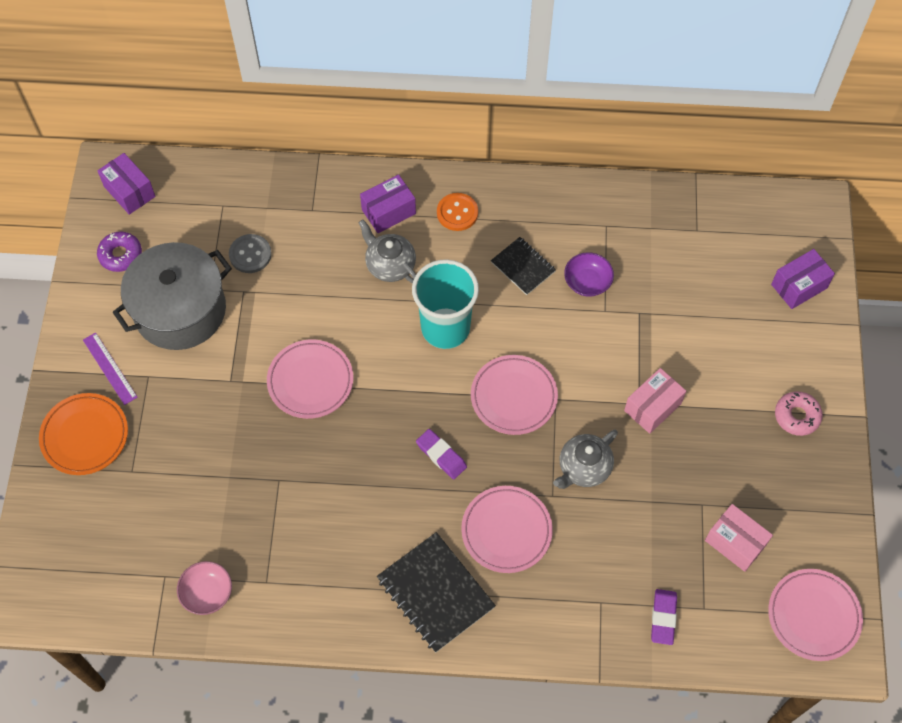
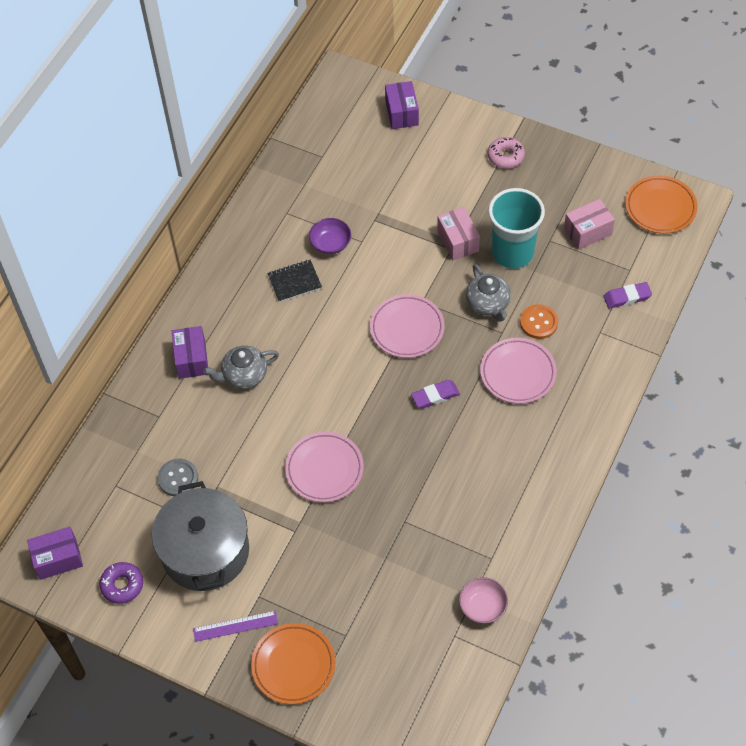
camera: 65 degrees left, 5 degrees down
black notebook [377,532,496,653] -> none
turquoise cup [412,259,479,349] -> turquoise cup moved to [488,188,545,269]
orange button [437,193,478,231] -> orange button moved to [520,304,558,339]
purple eraser [651,589,677,645] -> purple eraser turned 45 degrees counterclockwise [604,282,652,309]
pink plate [768,569,863,661] -> orange plate [625,175,698,234]

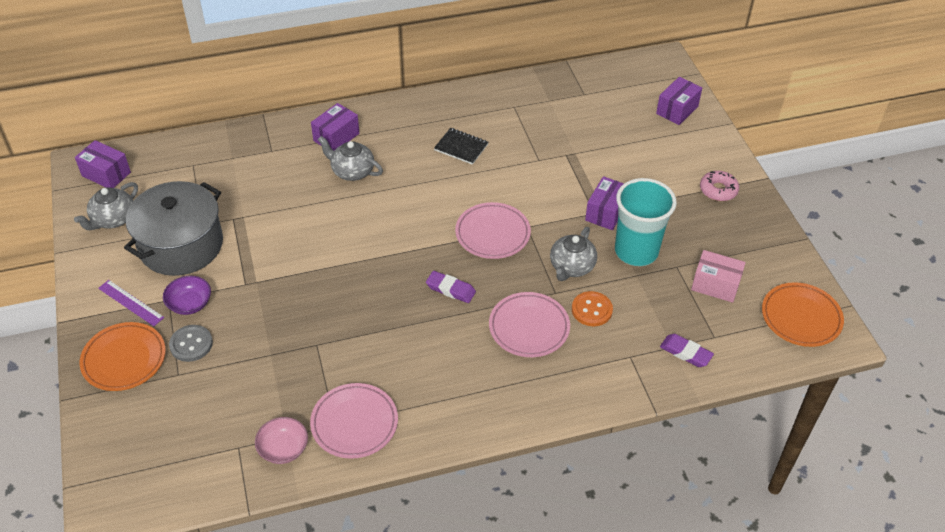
camera: 45 degrees right, 10 degrees down
purple donut [99,562,143,604] -> grey teapot [74,182,138,230]
grey button [158,459,198,496] -> grey button moved to [169,325,213,362]
pink plate [285,432,364,502] -> pink plate moved to [310,383,398,459]
purple bowl [309,218,351,254] -> purple bowl moved to [163,276,211,315]
pink box [437,207,480,260] -> purple box [585,176,624,230]

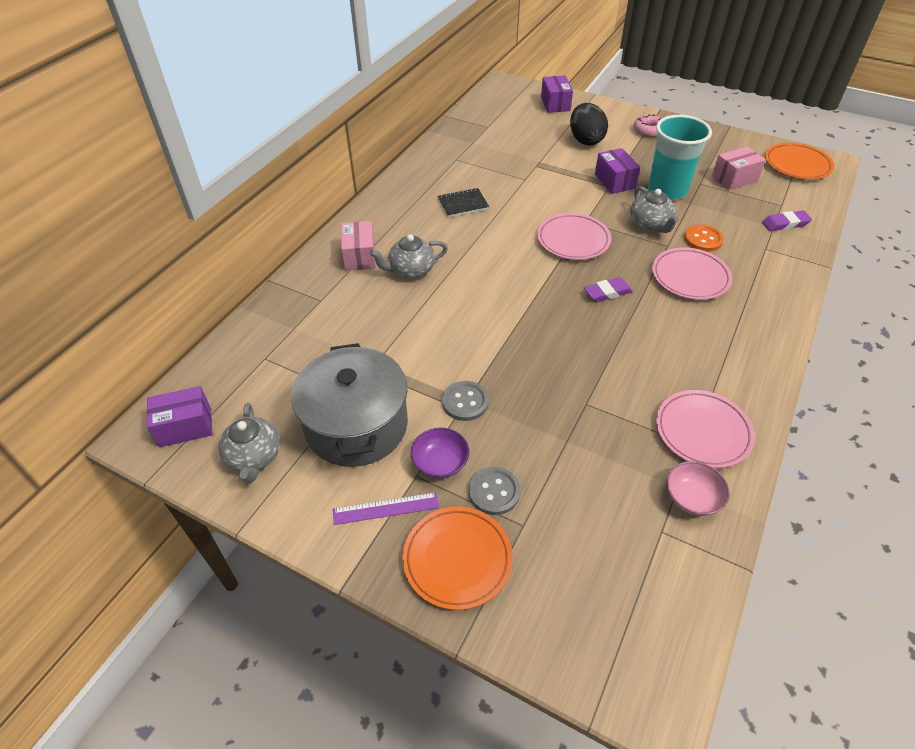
camera: 45 degrees left, 0 degrees up
purple box [311,103,359,151] -> pink box [341,221,376,271]
none -> grey button [442,381,489,421]
none -> black egg [570,103,608,145]

